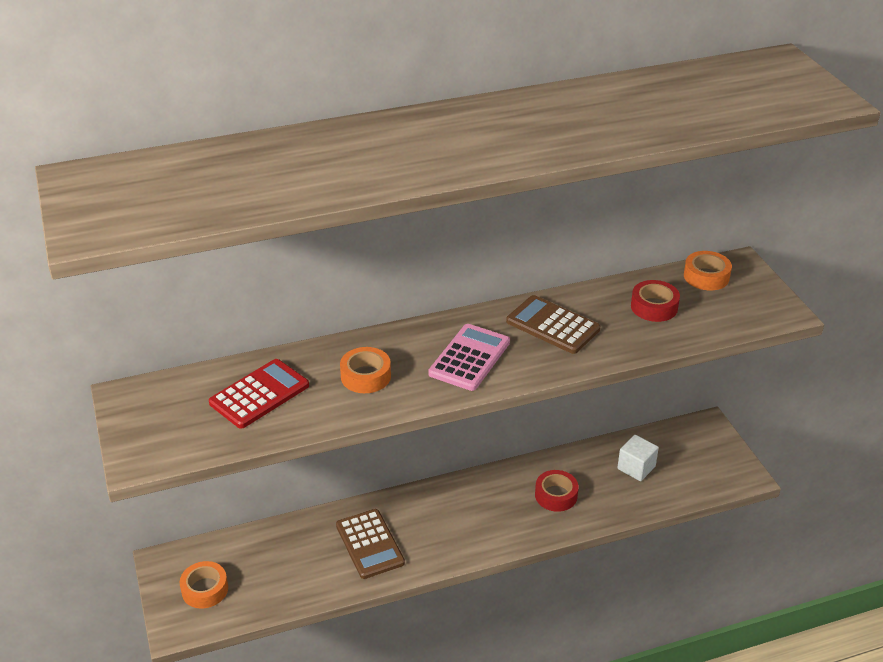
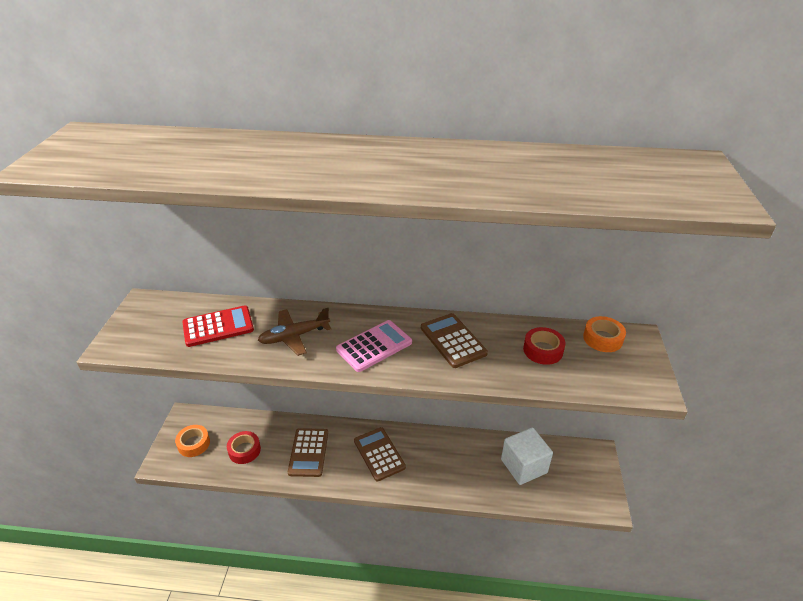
camera: 25 degrees right, 0 degrees up
orange tape [340,347,391,393] -> brown plane [258,308,331,356]
red tape [535,470,579,512] -> red tape moved to [227,431,261,464]
white cube [617,435,659,481] -> white cube [501,427,553,485], size x1.55
none -> brown calculator [354,427,406,481]

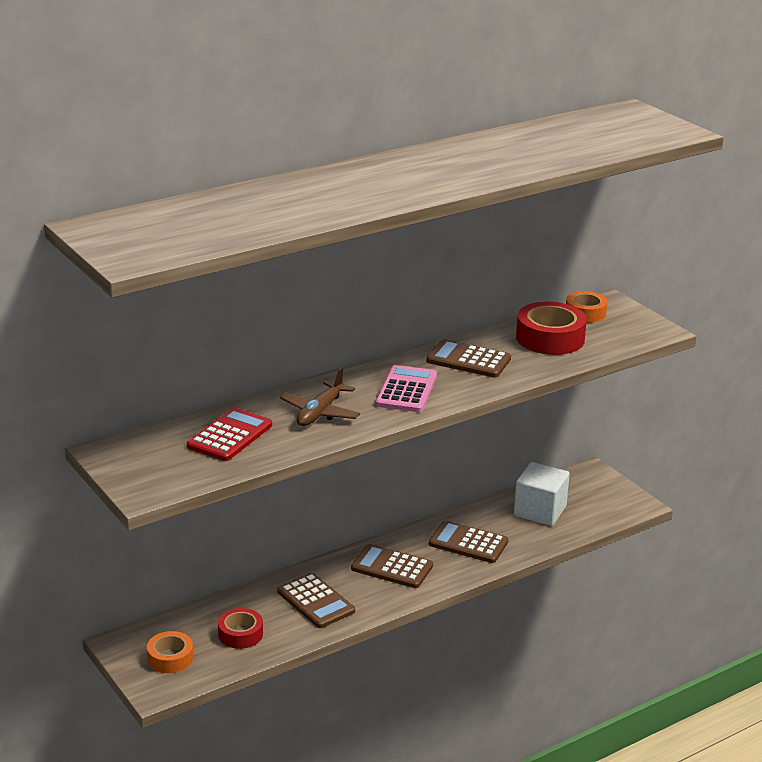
camera: 40 degrees left, 10 degrees down
red tape [523,327,566,365] -> red tape [516,302,587,355], size x1.63
none -> brown calculator [429,520,508,563]

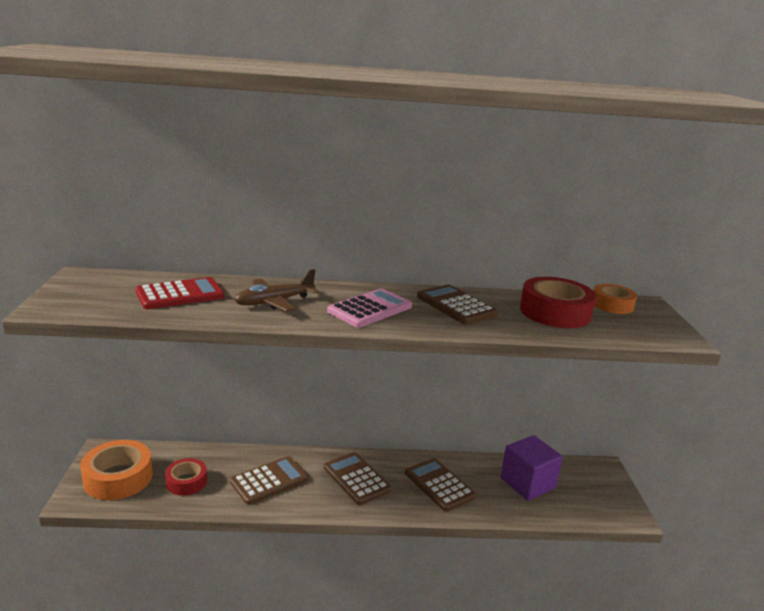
camera: 30 degrees right, 5 degrees down
orange tape [147,631,193,673] -> orange tape [80,440,153,500], size x1.63
brown calculator [277,573,355,628] -> brown calculator turned 120 degrees counterclockwise [230,456,308,505]
white cube [514,462,570,526] -> purple cube [500,435,563,501]

